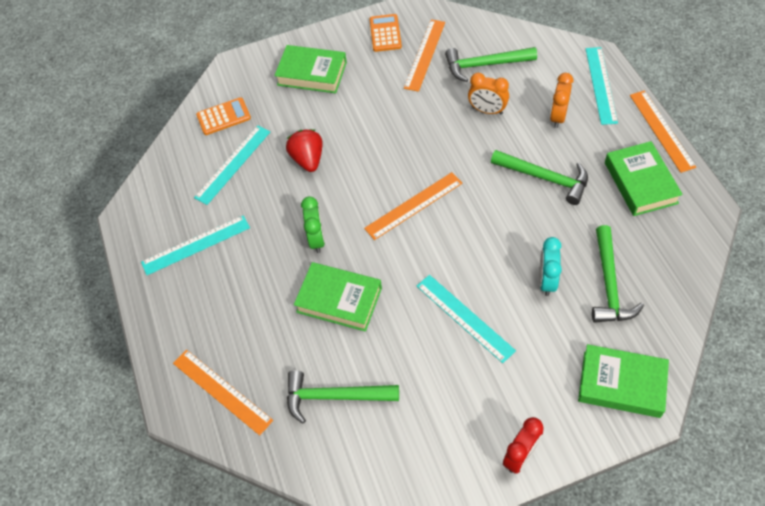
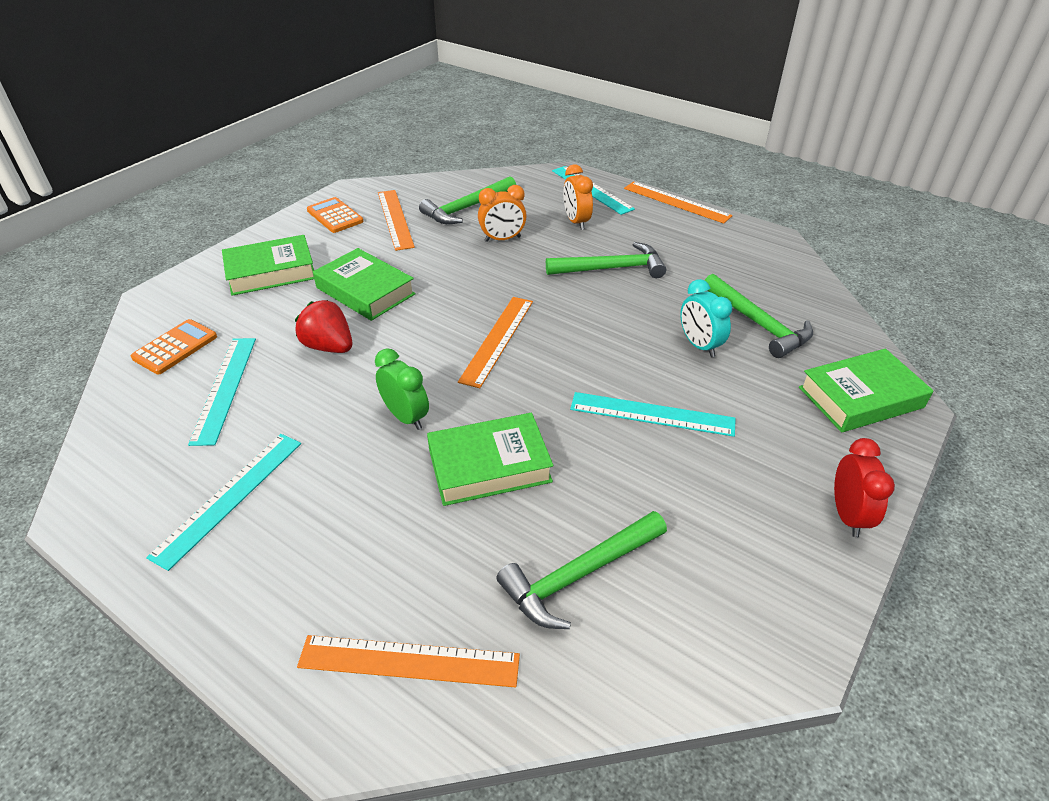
camera: 40 degrees left, 15 degrees down
green book [605,141,683,216] -> green book moved to [313,248,416,321]

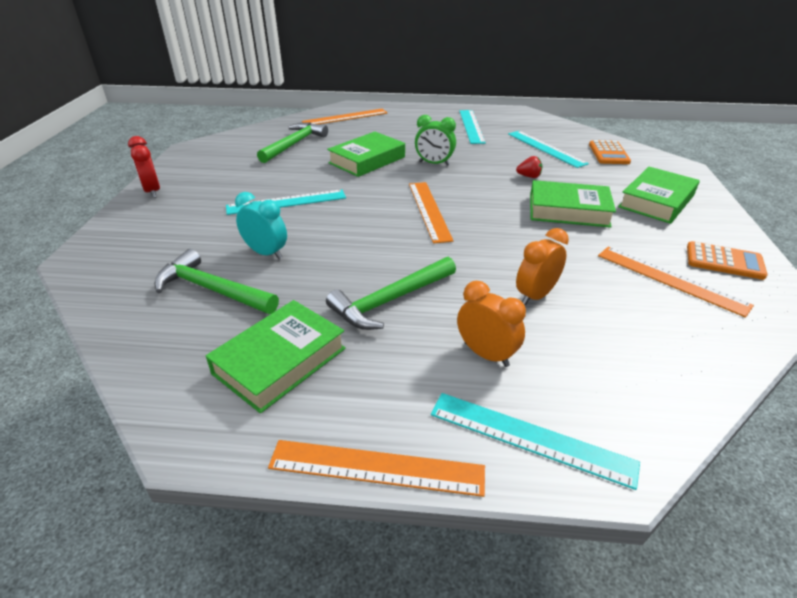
camera: 150 degrees right, 5 degrees down
red strawberry [295,300,352,353] -> red strawberry [516,156,543,178], size x0.57
green hammer [419,176,516,224] -> none
green book [799,349,933,432] -> green book moved to [206,300,346,413]

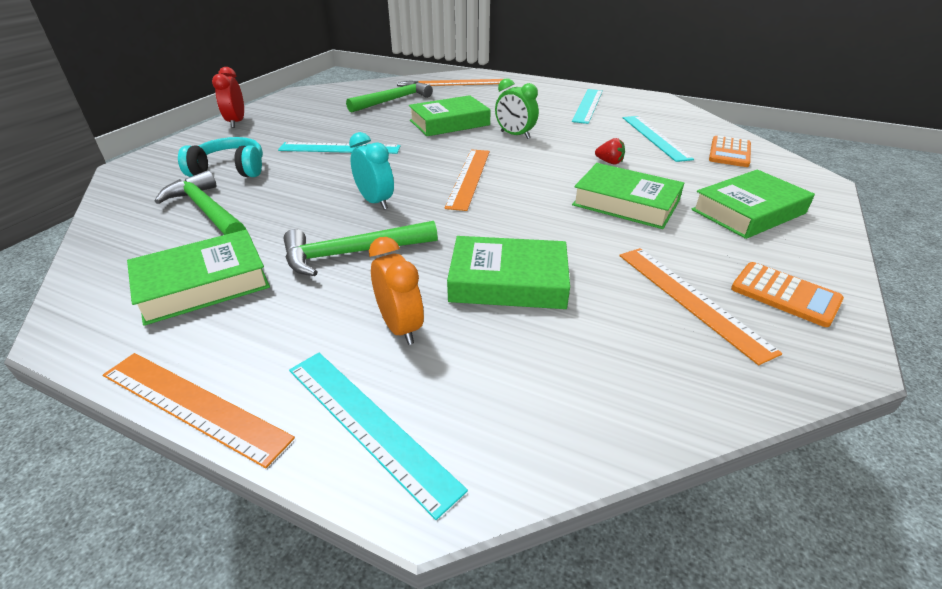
camera: 20 degrees right, 0 degrees up
turquoise clock [235,192,287,259] -> turquoise clock moved to [349,132,394,210]
orange clock [516,228,569,305] -> green book [447,236,570,309]
none -> turquoise headphones [178,137,263,177]

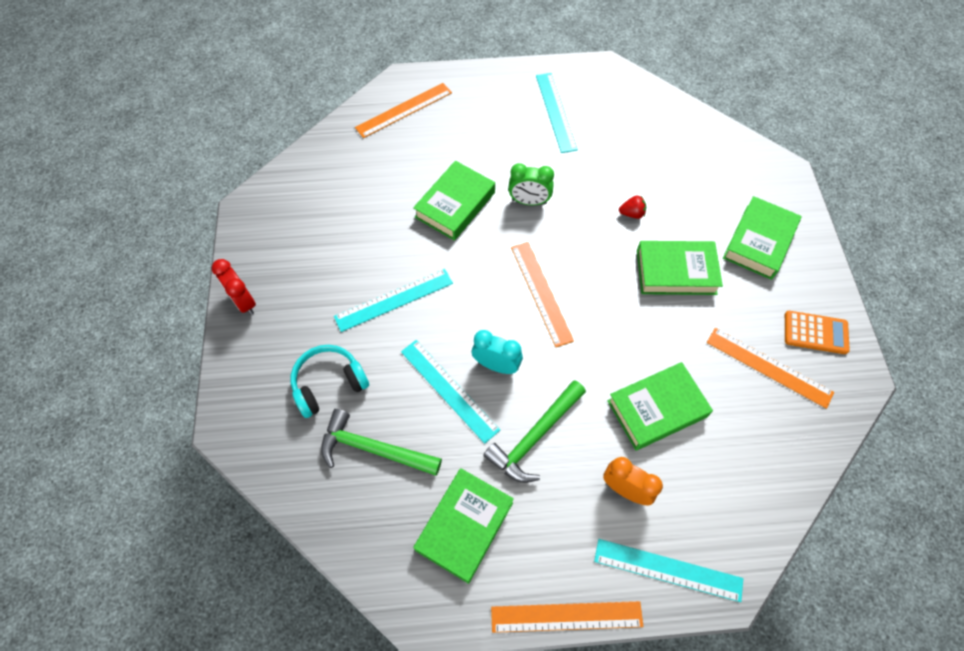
camera: 30 degrees left, 25 degrees up
green hammer [346,81,433,113] -> none
turquoise ruler [623,116,694,162] -> turquoise ruler moved to [401,340,500,444]
orange calculator [709,136,751,167] -> none

